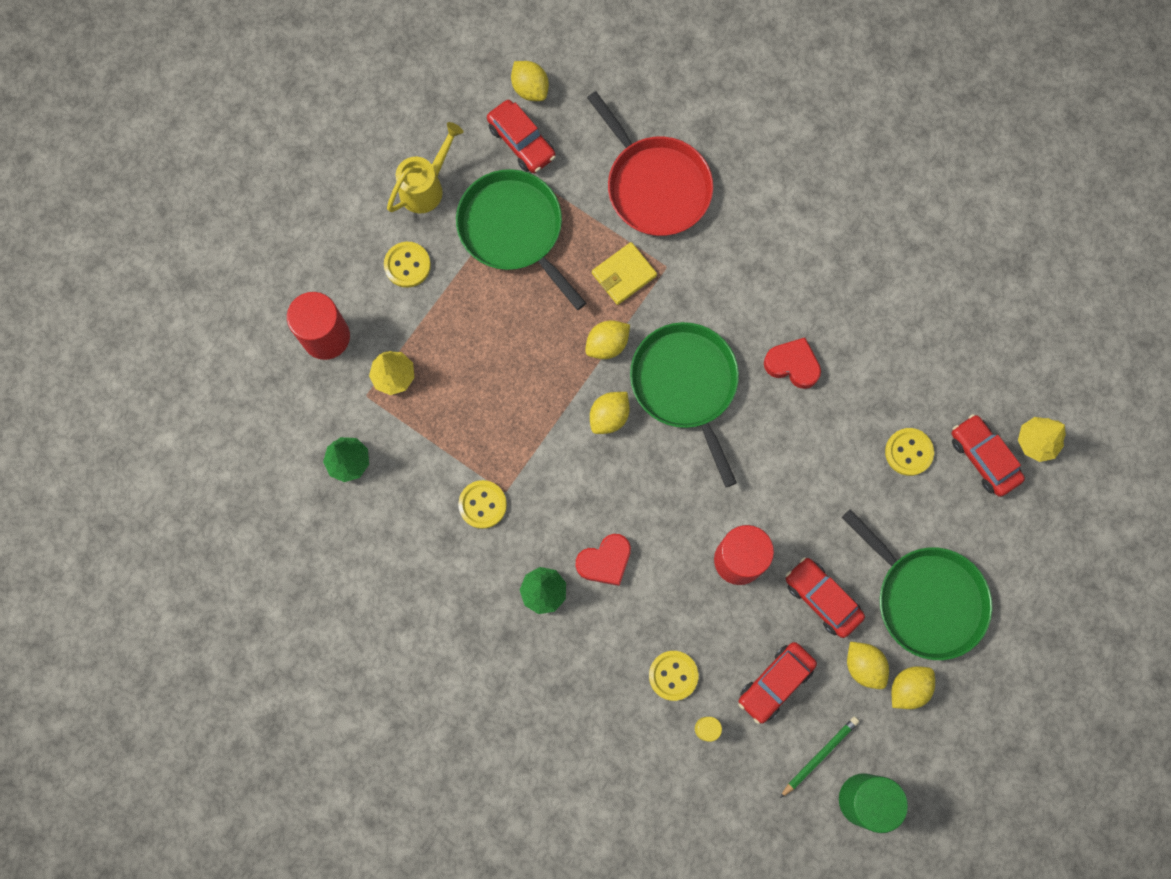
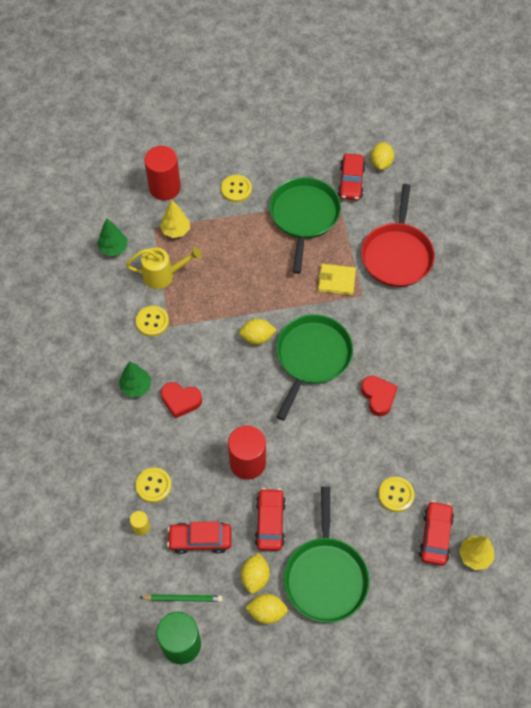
camera: 45 degrees right, 15 degrees down
yellow watering can [387,122,463,213] -> yellow watering can moved to [126,247,202,289]
yellow lemon [585,320,630,359] -> none

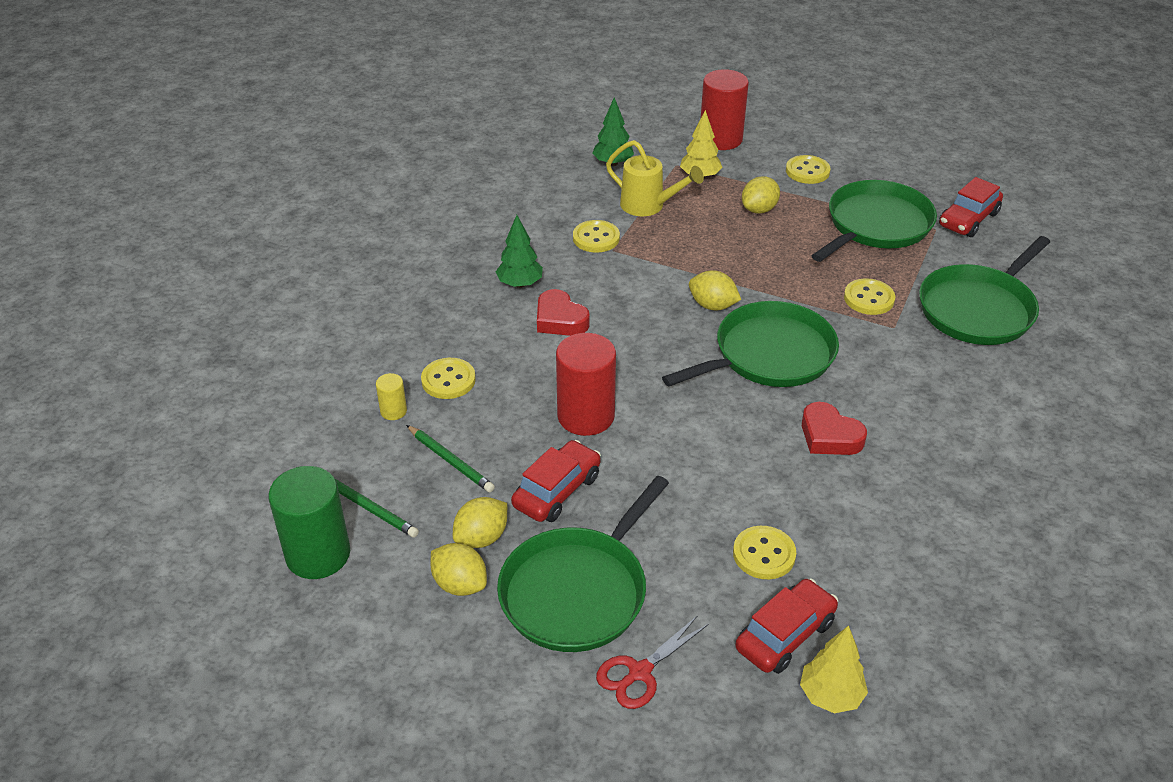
camera: 35 degrees right, 20 degrees down
red car [167,522,232,554] -> green pencil [406,425,495,492]
yellow wallet [318,264,356,295] -> yellow button [844,279,895,315]
red pan [361,184,435,287] -> green pan [919,236,1050,345]
red heart [361,376,398,416] -> red heart turned 120 degrees clockwise [802,402,867,455]
yellow lemon [370,142,394,170] -> yellow lemon moved to [742,176,780,213]
none -> red scissors [596,615,709,709]

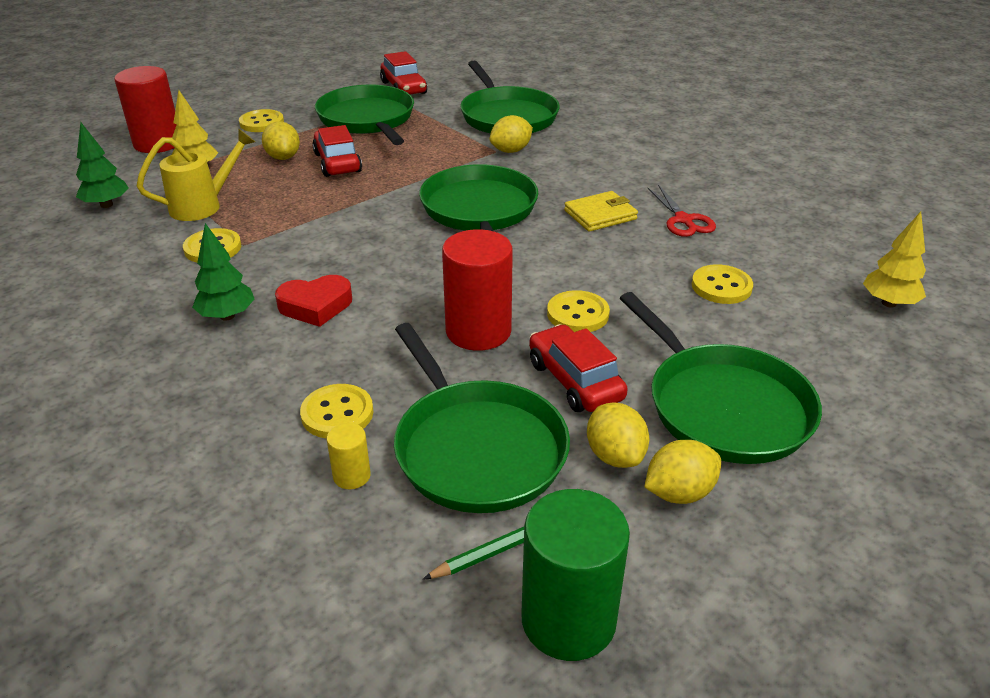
camera: 65 degrees left, 5 degrees down
green pencil [406,425,495,492] -> green pan [394,323,570,513]
red scissors [596,615,709,709] -> red scissors moved to [648,185,716,237]
yellow lemon [689,270,741,310] -> yellow lemon moved to [490,115,533,153]
red car [735,578,838,674] -> red car moved to [312,125,362,177]
red heart [802,402,867,455] -> yellow wallet [564,191,638,232]
yellow button [844,279,895,315] -> yellow button moved to [547,290,610,332]

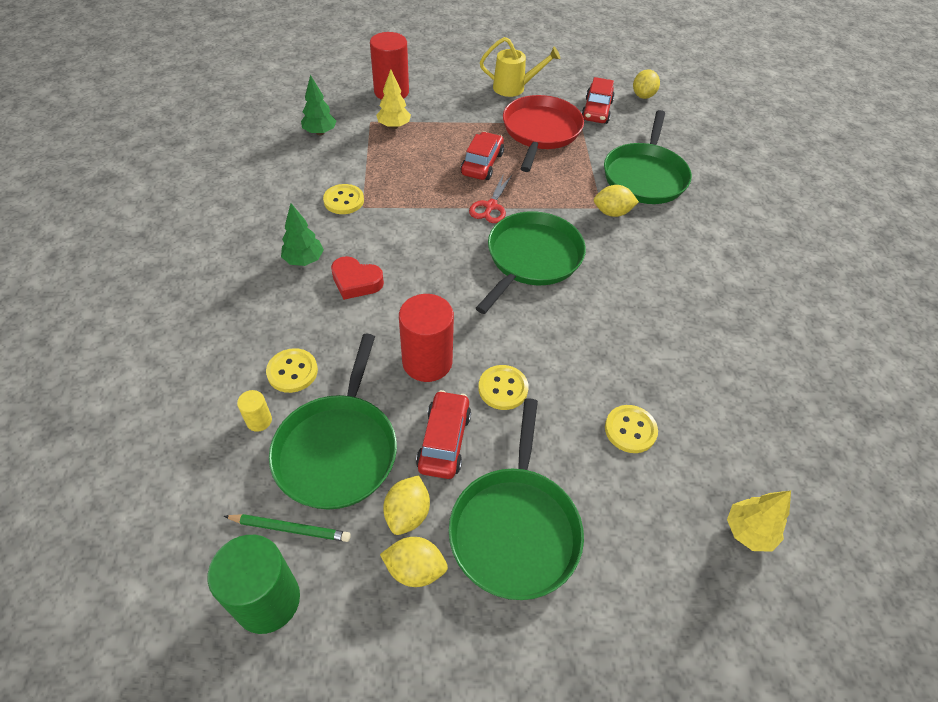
camera: 35 degrees right, 15 degrees up
yellow watering can [137,128,255,221] -> yellow watering can moved to [480,37,560,97]
yellow button [239,109,284,132] -> none
yellow lemon [262,121,300,160] -> yellow lemon moved to [633,69,660,99]
green pan [315,85,414,145] -> red pan [503,95,584,172]
yellow wallet [564,191,638,232] -> none
red scissors [648,185,716,237] -> red scissors moved to [469,173,512,223]

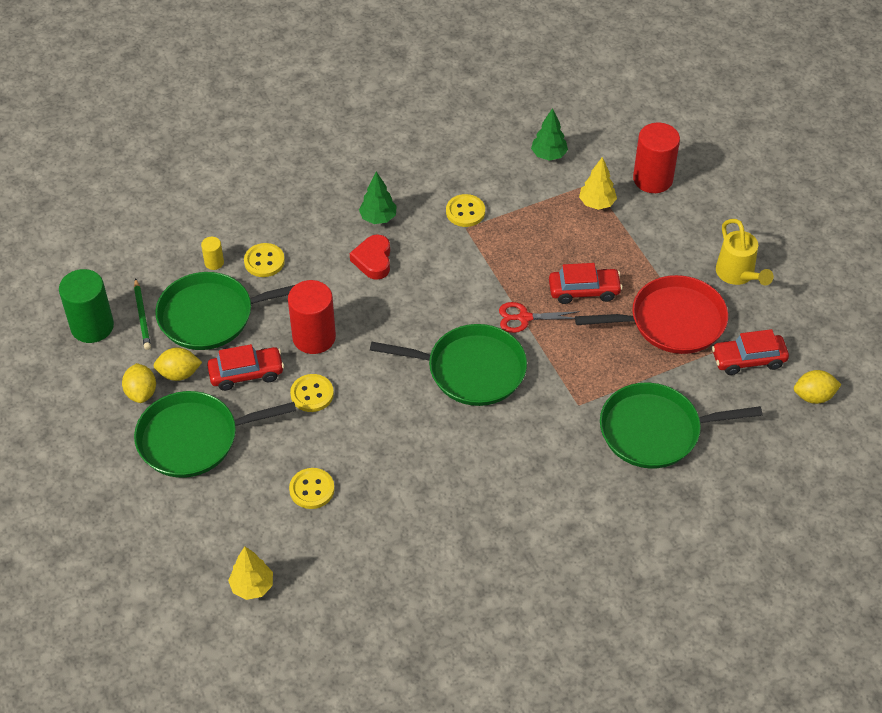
camera: 70 degrees right, 0 degrees up
yellow lemon [594,185,639,217] -> none

